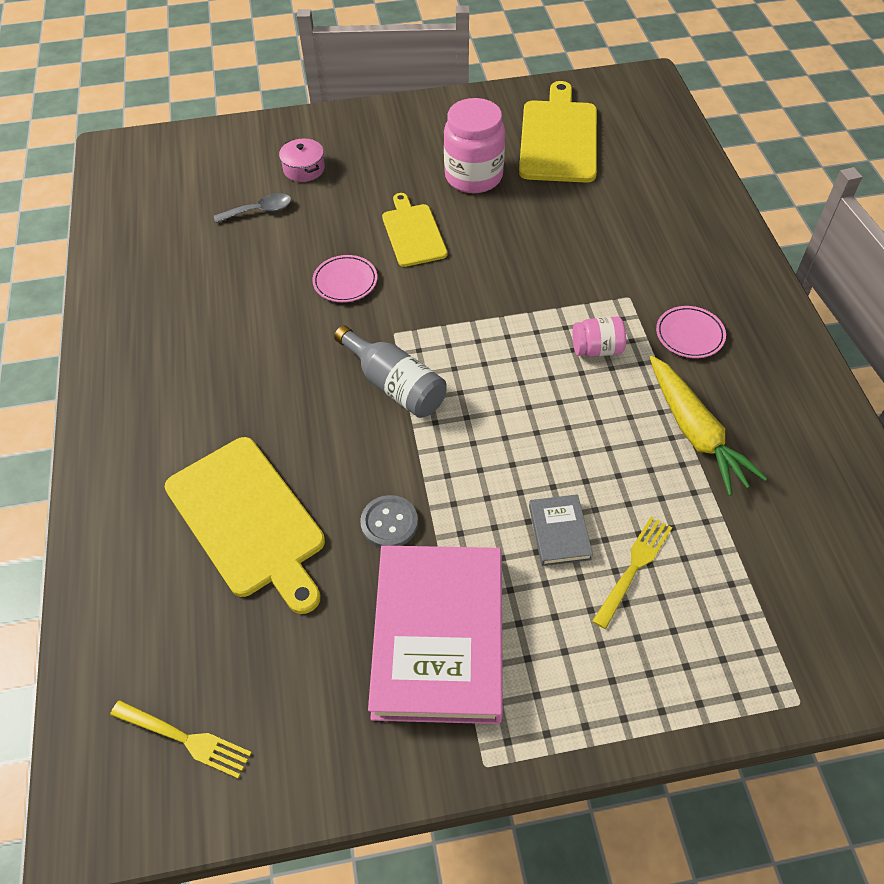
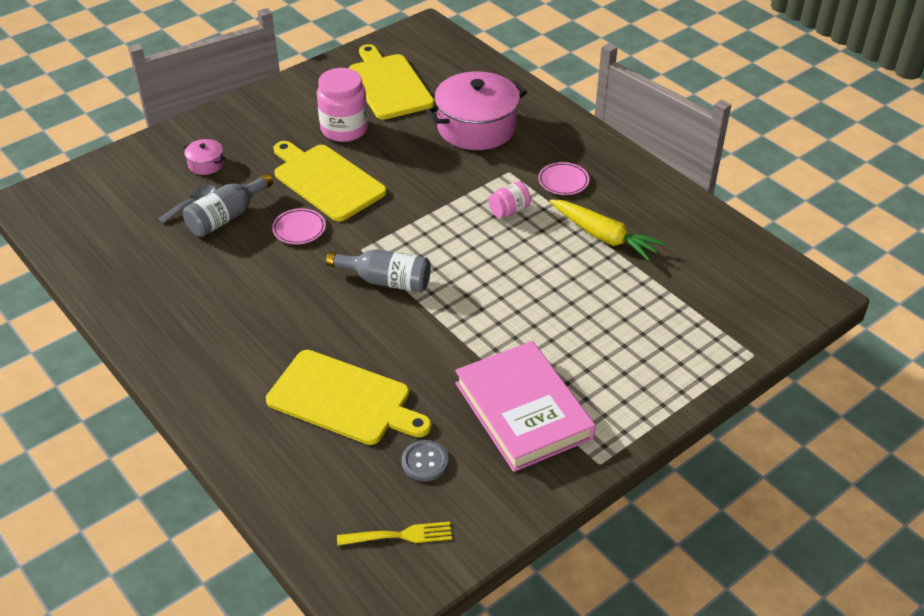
camera: 30 degrees left, 10 degrees down
grey button [360,495,418,548] -> grey button moved to [401,440,449,481]
yellow cutting board [382,193,447,267] -> yellow cutting board [274,141,387,221], size x1.64
grey book [529,494,593,566] -> none
yellow fork [592,516,672,629] -> none
none -> grey bottle [183,173,273,237]
none -> pink pot [426,71,527,150]

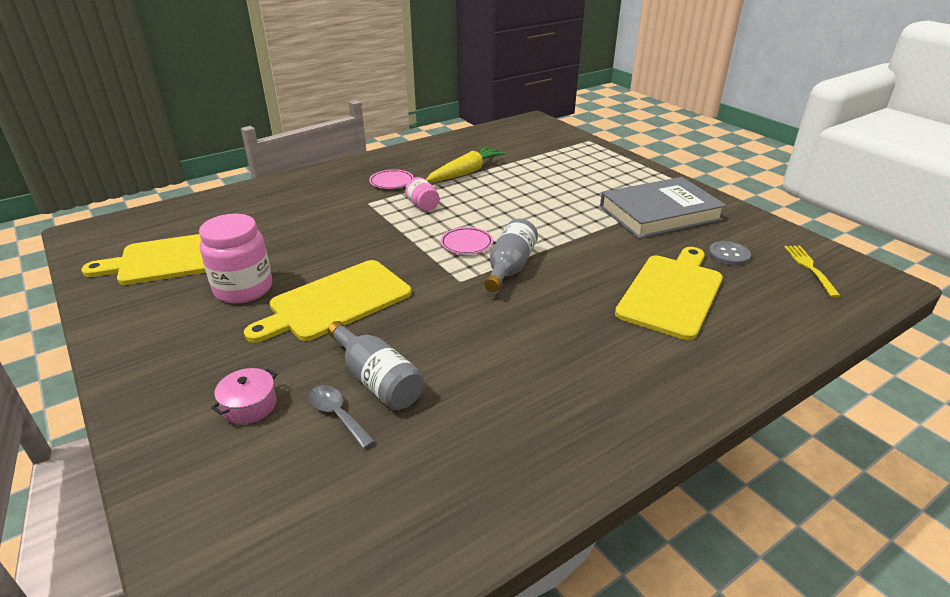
camera: 85 degrees left, 10 degrees down
pink plate [272,208,326,244] -> pink plate moved to [441,227,493,254]
pink pot [426,71,527,150] -> none
pink book [455,341,596,472] -> grey book [600,177,726,239]

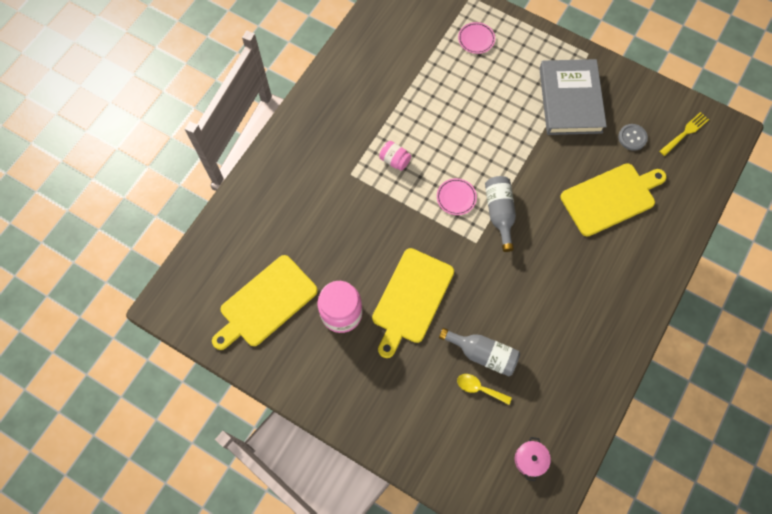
camera: 25 degrees left, 35 degrees up
pink pot [211,368,277,424] -> pink pot moved to [515,437,551,481]
grey spoon [309,385,375,449] -> yellow spoon [457,374,512,405]
pink plate [369,169,414,189] -> pink plate moved to [458,22,495,54]
yellow carrot [426,146,506,182] -> none
grey book [600,177,726,239] -> grey book turned 45 degrees counterclockwise [539,59,607,135]
yellow cutting board [615,247,723,340] -> yellow cutting board turned 60 degrees clockwise [560,163,667,237]
yellow fork [784,246,841,298] -> yellow fork turned 75 degrees clockwise [659,112,709,156]

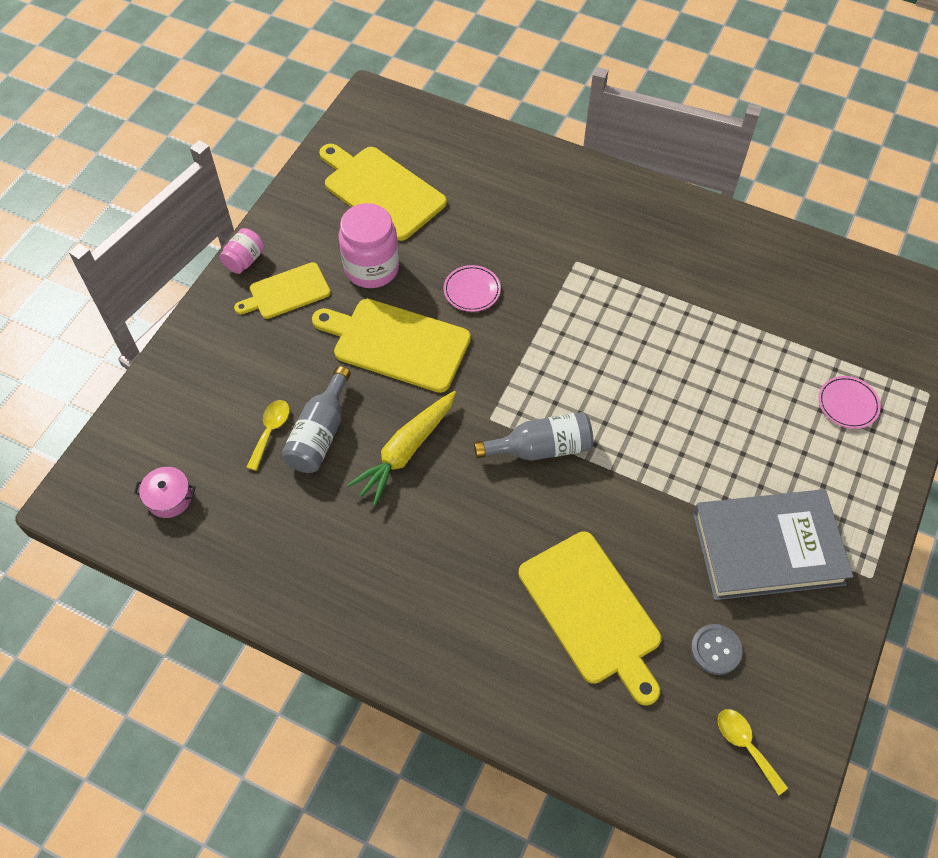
camera: 85 degrees right, 10 degrees down
pink jar [379,141,411,171] -> pink jar moved to [220,228,264,274]
pink plate [437,178,477,215] -> pink plate moved to [444,265,501,312]
yellow fork [659,112,709,156] -> yellow spoon [718,709,788,796]
none -> yellow cutting board [234,262,331,319]
none -> yellow carrot [347,391,456,506]

